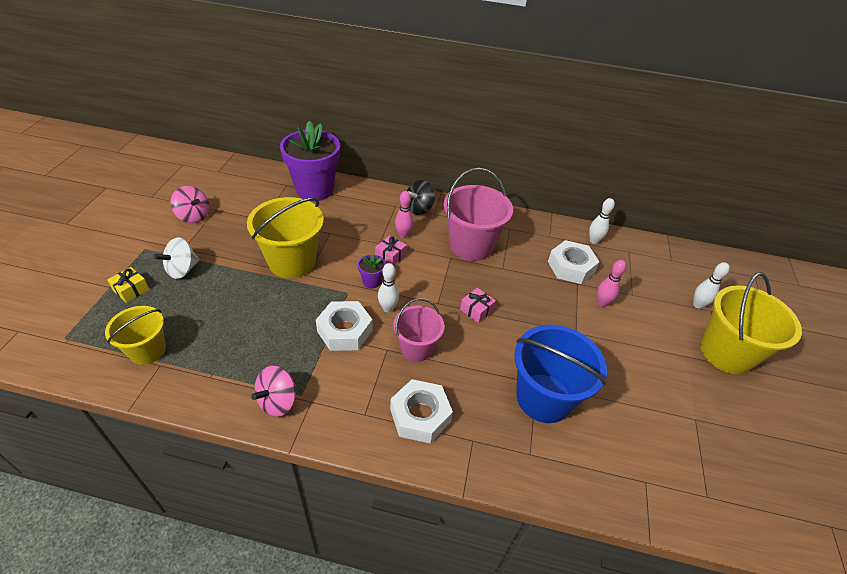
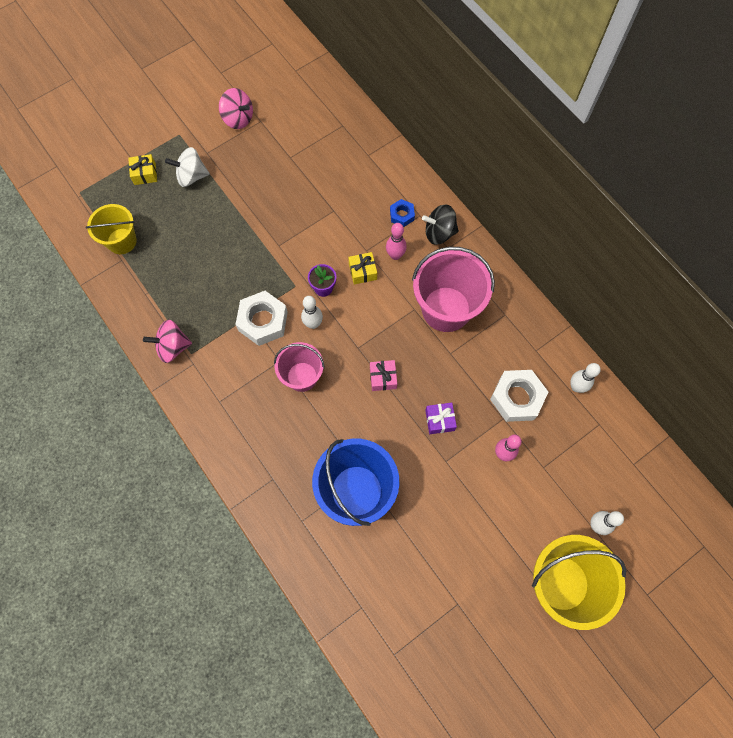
camera: 45 degrees right, 25 degrees up
pink spinning top [171,186,210,223] -> pink spinning top turned 45 degrees counterclockwise [219,88,253,129]
yellow bucket [247,197,324,278] -> none
purple flower pot [280,121,340,201] -> none
pink gift [375,235,407,265] -> yellow gift [348,252,377,284]
white nut [390,379,453,444] -> none
none -> blue nut [390,199,415,227]
none -> purple gift [425,403,457,434]

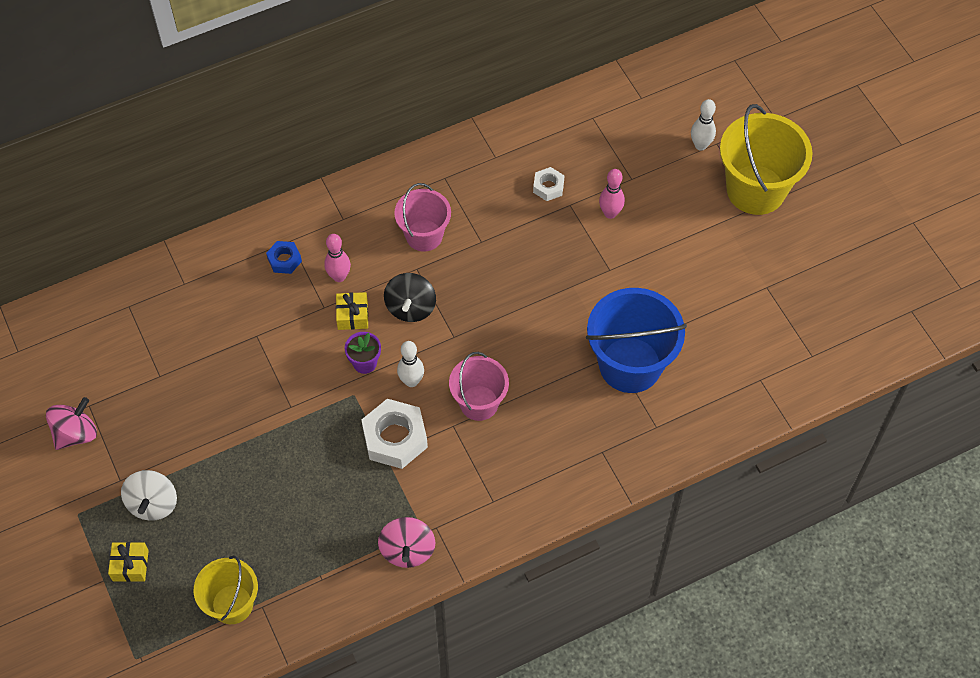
camera: 80 degrees left, 10 degrees down
pink gift [370,360,397,391] -> none
pink bucket [412,247,495,332] -> pink bucket [394,183,451,252], size x0.62
black spinning top [422,204,459,245] -> black spinning top moved to [384,273,436,322]
purple gift [425,403,457,434] -> none
white nut [490,370,548,422] -> white nut [533,167,565,201], size x0.54
white bowling pin [570,363,601,393] -> none

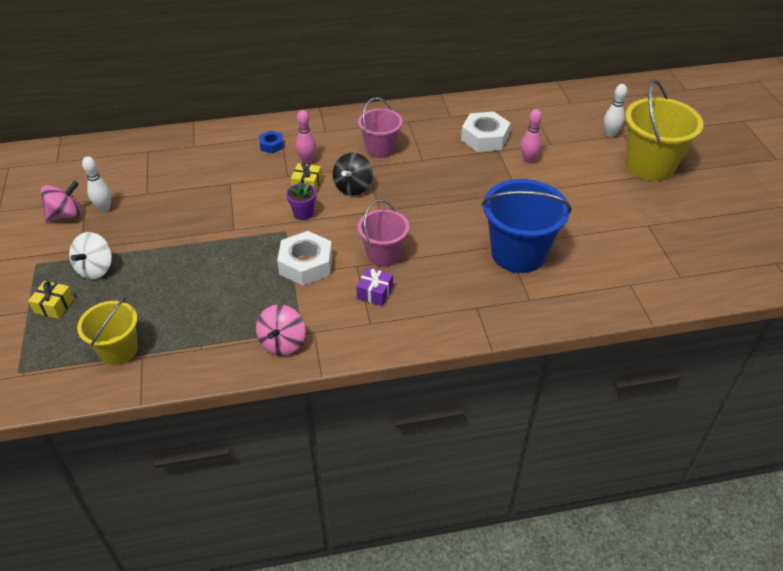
camera: 15 degrees right, 15 degrees down
white bowling pin [397,341,424,387] -> white bowling pin moved to [82,156,111,212]
white nut [533,167,565,201] -> white nut [461,112,511,152], size x1.86
none -> purple gift [356,268,393,306]

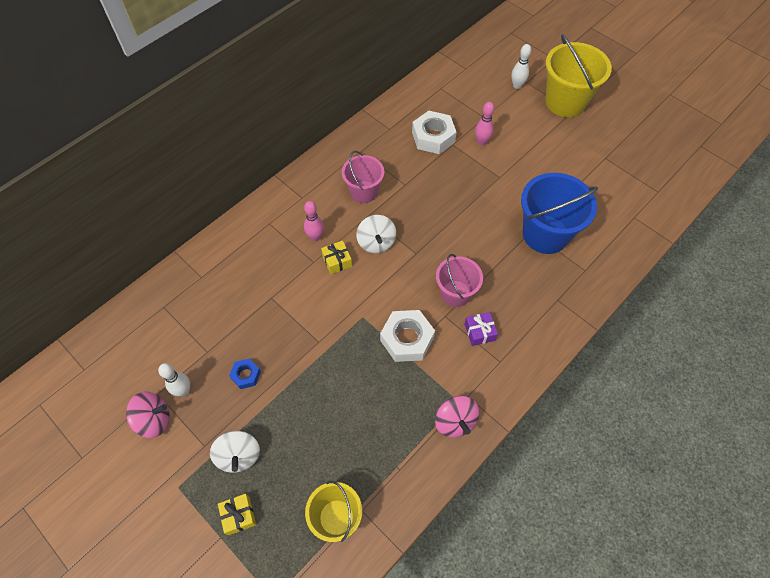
camera: 35 degrees left, 15 degrees up
pink spinning top [40,181,82,221] -> pink spinning top turned 60 degrees clockwise [126,391,170,438]
blue nut [259,131,284,153] -> blue nut moved to [229,358,261,389]
purple flower pot [286,182,316,220] -> none
black spinning top [333,153,373,196] -> white spinning top [356,215,396,253]

